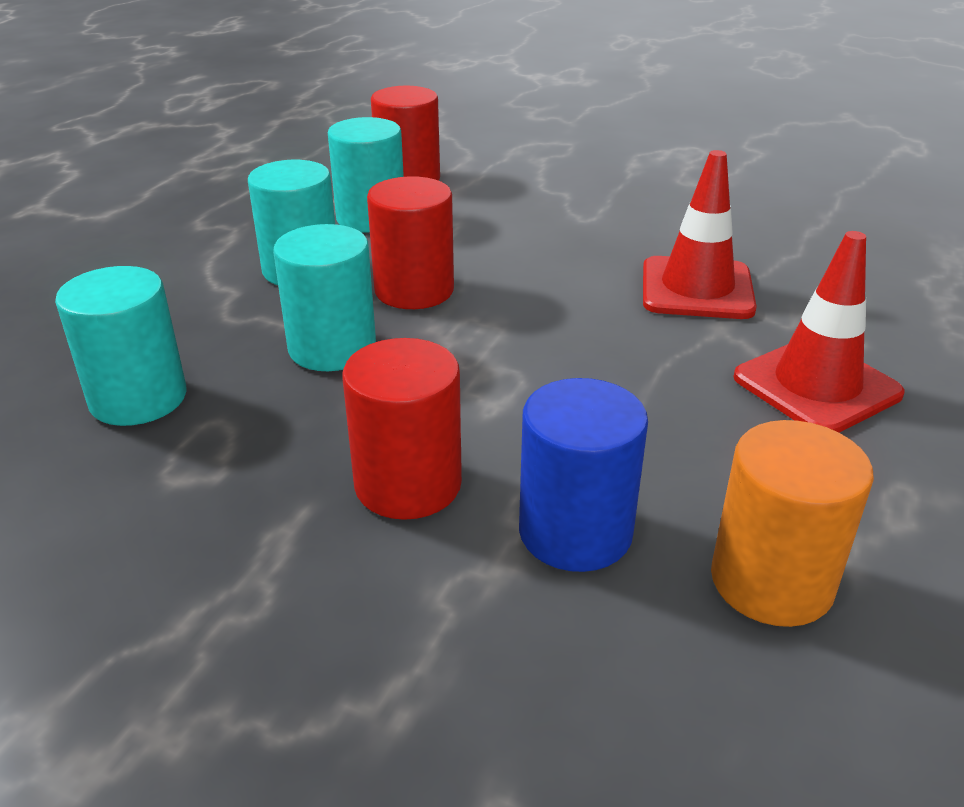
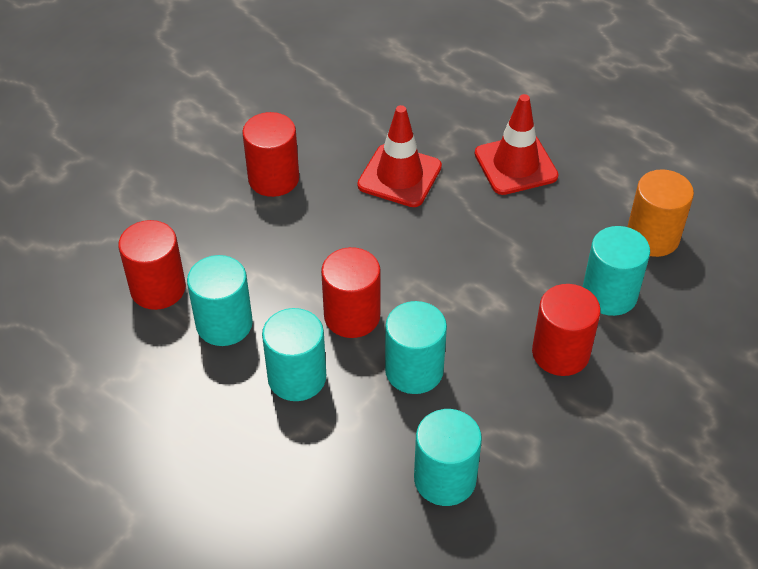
camera: 75 degrees left, 15 degrees up
blue cylinder [519,378,648,572] -> turquoise cylinder [583,226,650,316]
none -> red cylinder [242,112,299,197]

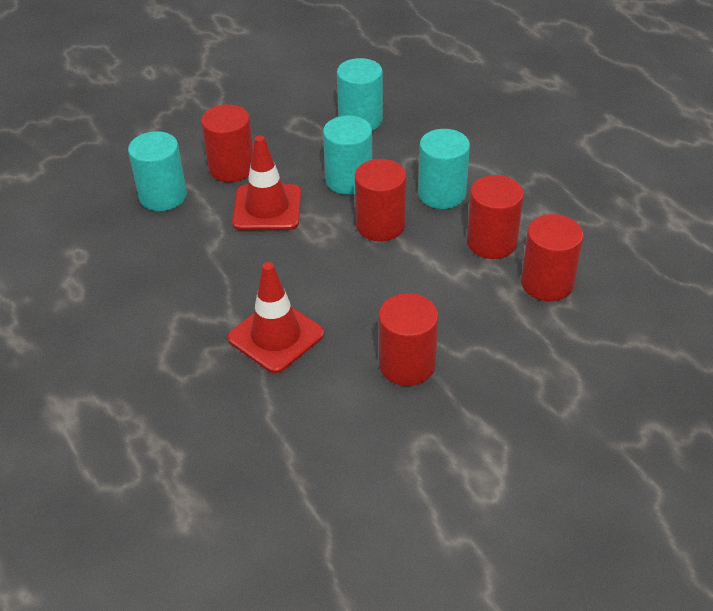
camera: 160 degrees left, 5 degrees down
turquoise cylinder [187,255,253,346] -> red cylinder [467,175,524,259]
red traffic cone [475,94,559,195] -> red traffic cone moved to [232,135,301,230]
orange cylinder [627,169,694,257] -> none

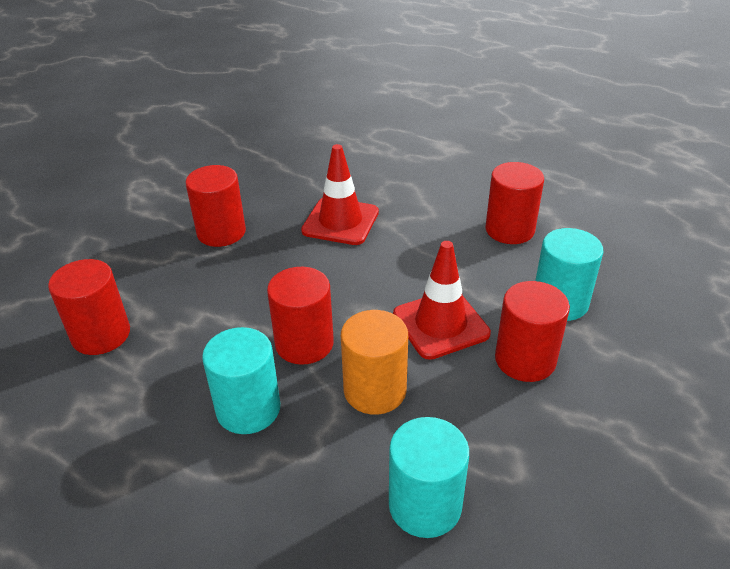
camera: 155 degrees right, 5 degrees down
turquoise cylinder [323,116,372,195] -> orange cylinder [341,310,408,415]
red cylinder [467,175,524,259] -> red cylinder moved to [485,162,544,244]

